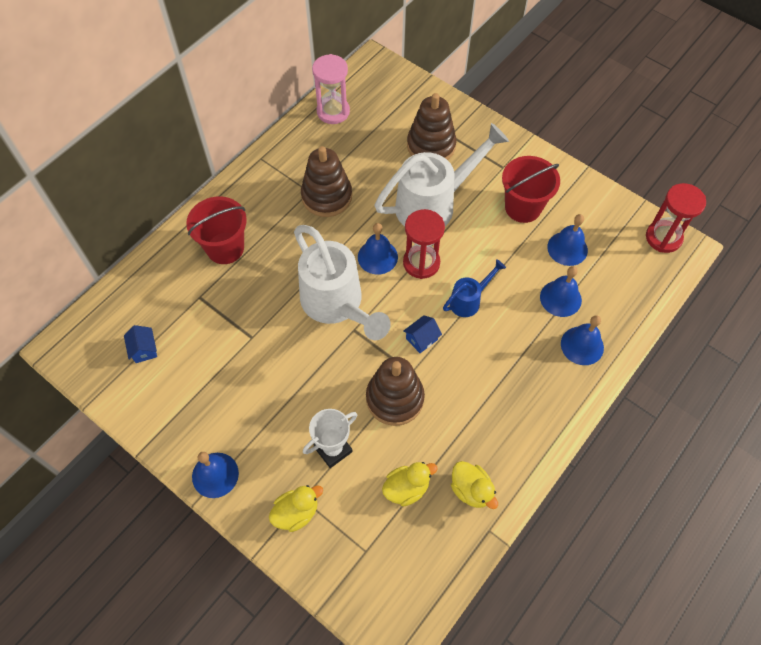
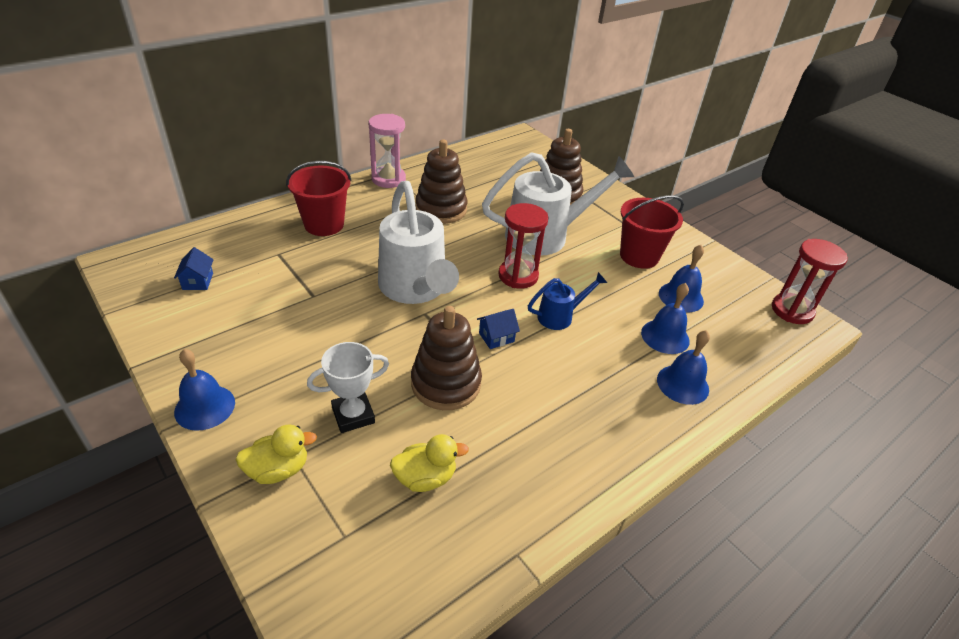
camera: 10 degrees right, 20 degrees down
pink hourglass [312,54,350,124] -> pink hourglass moved to [369,114,406,188]
blue bell [358,223,398,275] -> none
yellow duck [451,461,498,509] -> none

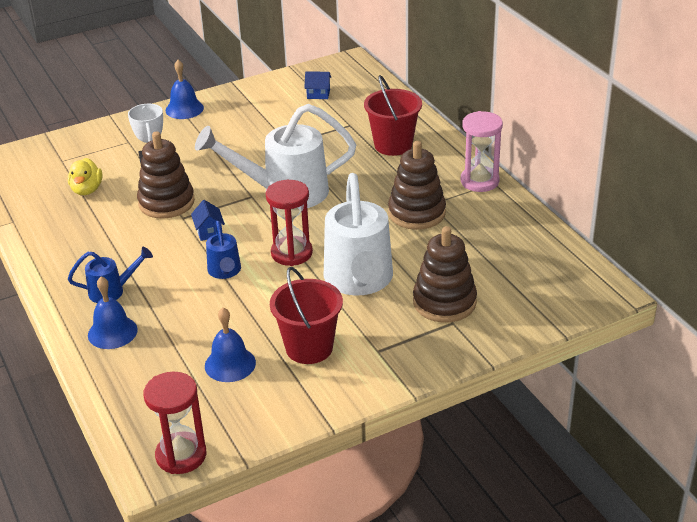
camera: 105 degrees right, 5 degrees down
yellow duck [235,424,317,484] -> none
blue bell [641,283,690,354] -> none
none -> blue watering can [68,247,153,303]

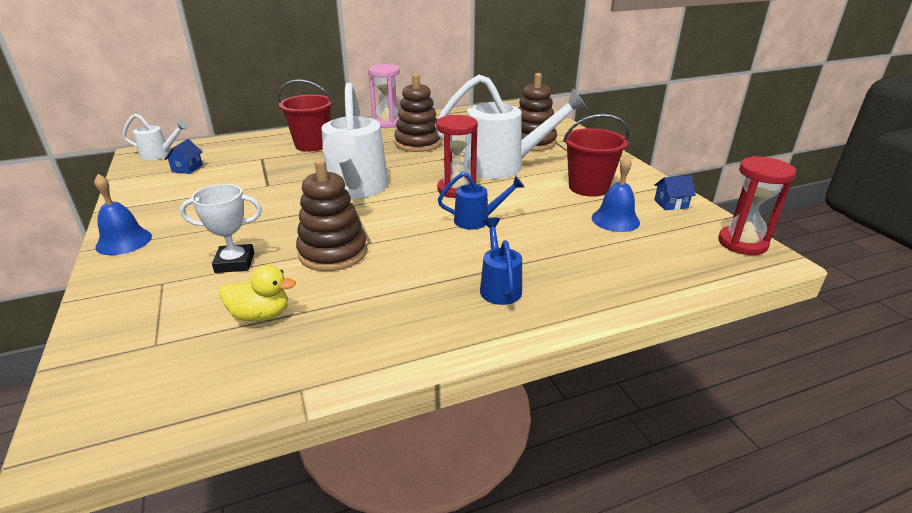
camera: 85 degrees left, 5 degrees down
blue bell [88,276,138,349] -> none
blue house [191,200,225,241] -> blue house moved to [654,175,696,210]
none -> white watering can [122,114,189,161]

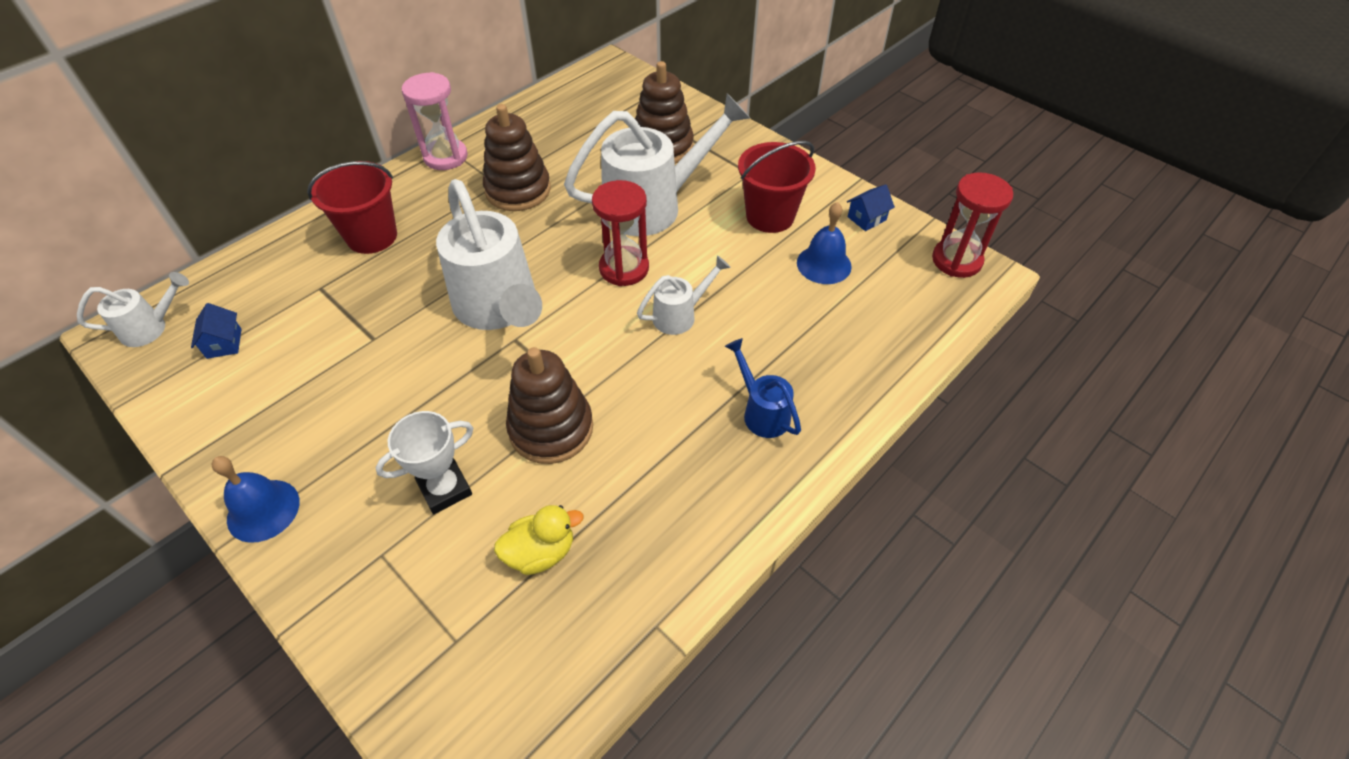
camera: 25 degrees left, 20 degrees up
blue watering can [438,172,524,229] -> white watering can [637,255,731,335]

